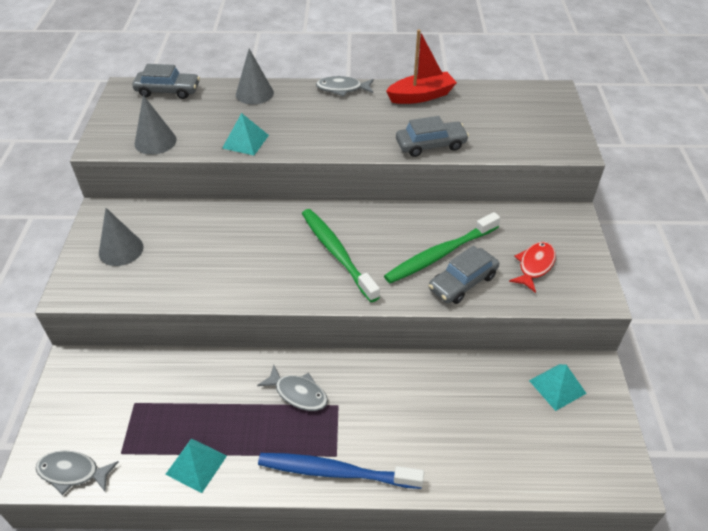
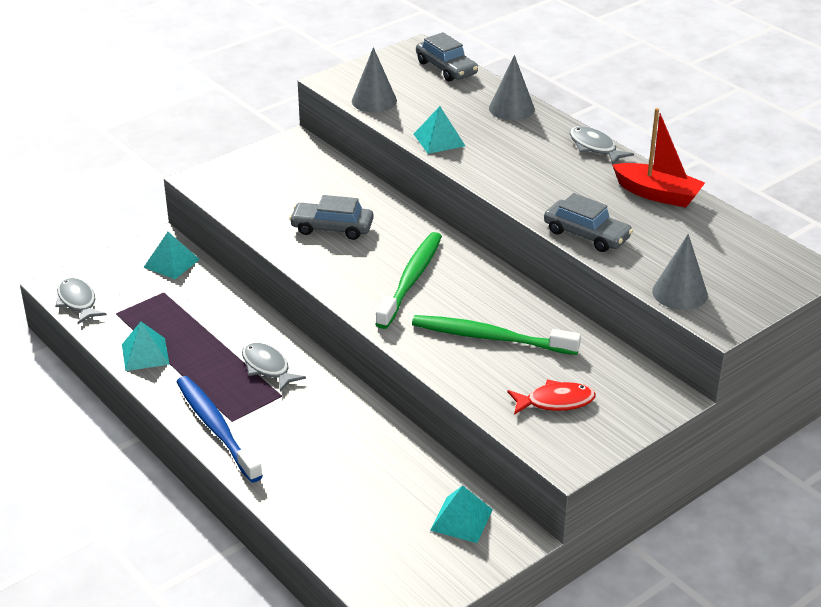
camera: 50 degrees right, 10 degrees down
grey cone [99,208,144,266] -> grey cone moved to [652,234,708,310]
grey fish [257,365,328,411] -> grey fish turned 150 degrees clockwise [242,342,306,392]
grey car [429,246,499,304] -> grey car moved to [289,195,374,240]
none -> turquoise pyramid [144,232,200,279]

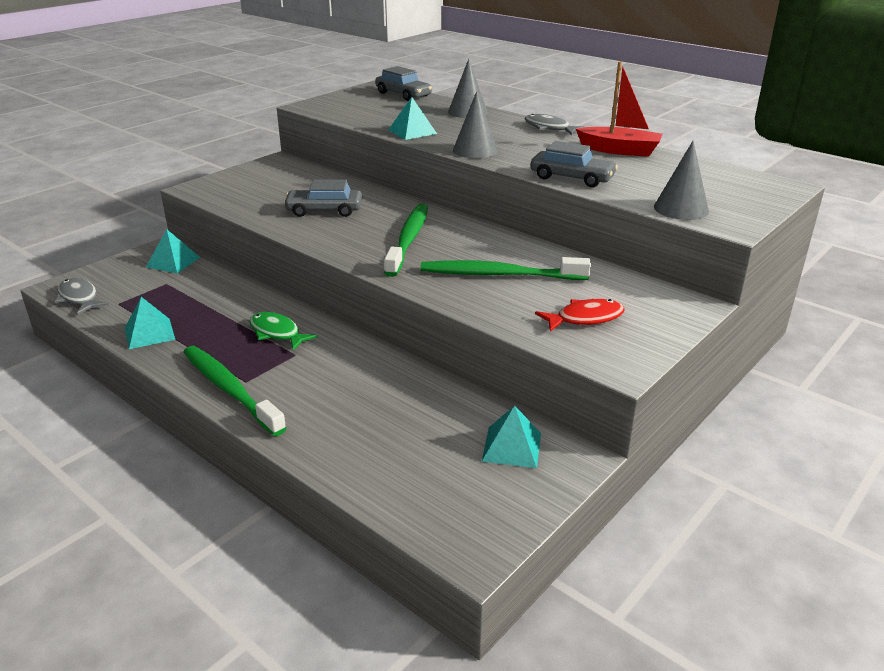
camera: 10 degrees left, 5 degrees down
blue toothbrush [177,376,263,483] -> green toothbrush [184,346,287,436]
grey fish [242,342,306,392] -> green fish [249,312,318,351]
grey cone [352,47,397,112] -> grey cone moved to [453,91,498,158]

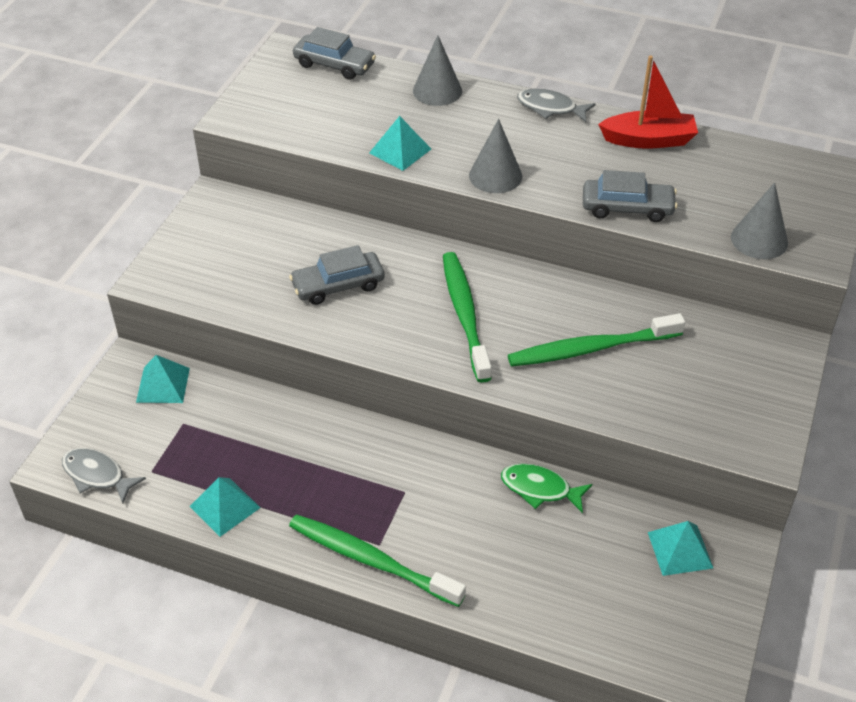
camera: 20 degrees left, 15 degrees up
green fish [249,312,318,351] -> green fish moved to [501,464,592,513]
red fish [535,299,625,332] -> none

